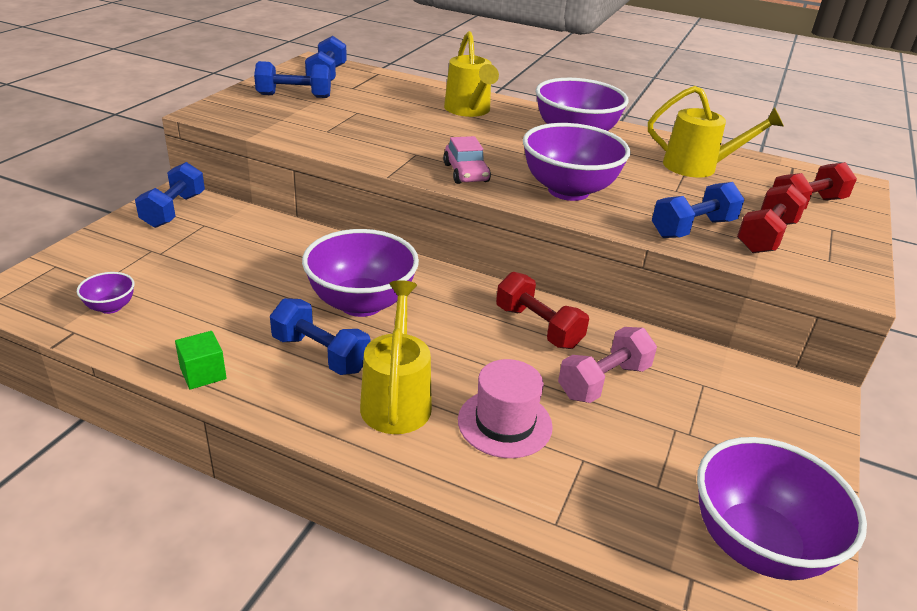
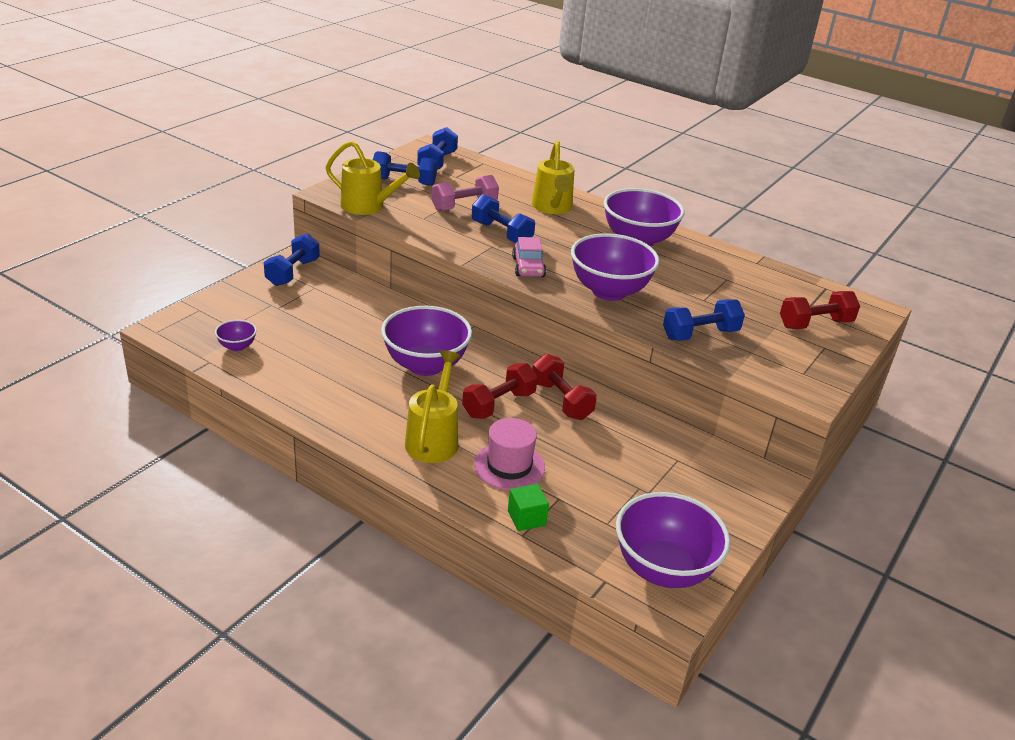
camera: 10 degrees right, 0 degrees up
green cube [175,331,227,390] -> green cube moved to [508,484,549,531]
blue dumbbell [270,298,371,375] -> blue dumbbell moved to [472,194,535,243]
pink dumbbell [558,327,657,403] -> pink dumbbell moved to [431,175,499,211]
yellow watering can [648,86,784,177] -> yellow watering can moved to [326,141,420,215]
red dumbbell [737,184,807,253] -> red dumbbell moved to [462,363,538,419]

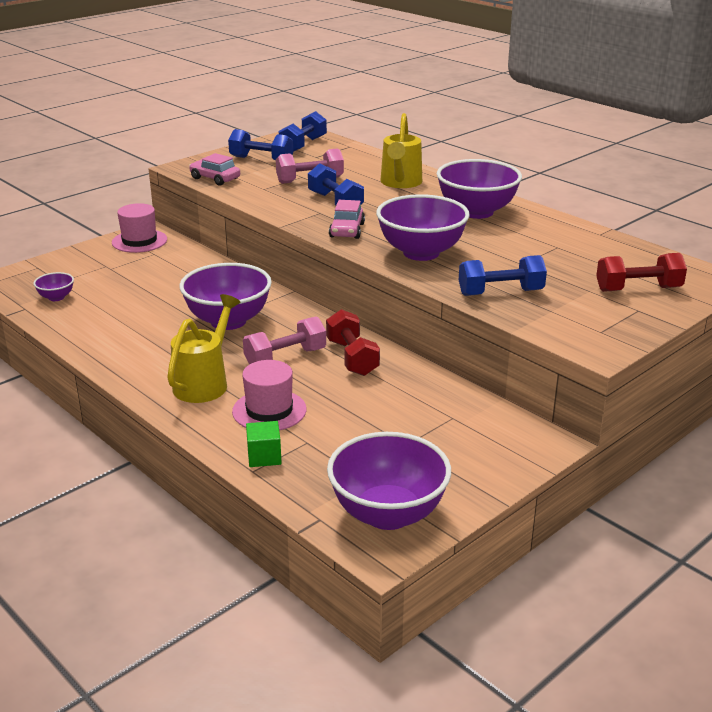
camera: 15 degrees right, 5 degrees down
blue dumbbell [264,234,320,286] -> pink hat [112,203,167,253]
yellow watering can [326,141,420,215] -> pink car [189,153,240,186]
red dumbbell [462,363,538,419] -> pink dumbbell [243,316,326,365]

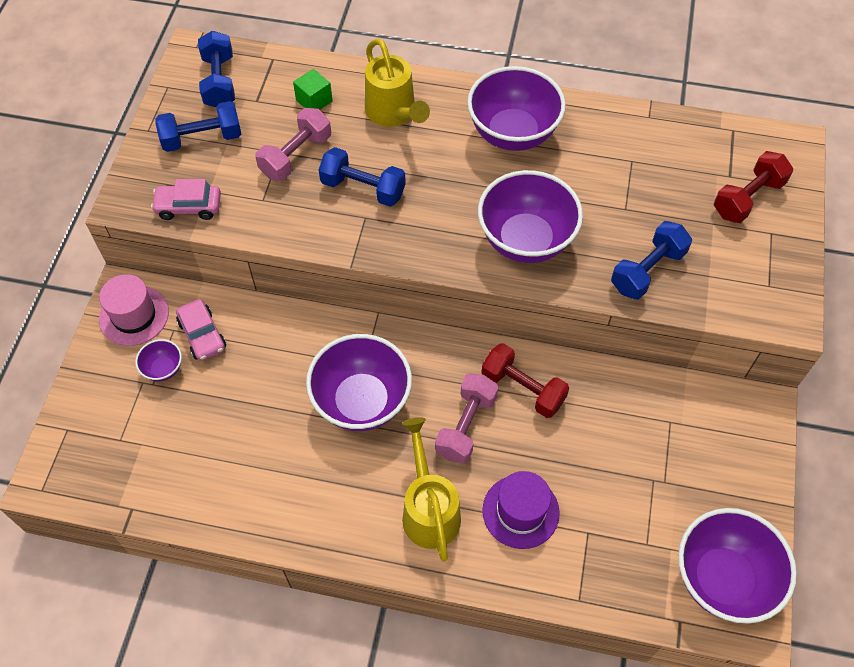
camera: 35 degrees left, 30 degrees up
purple bowl [33,272,74,301] -> purple bowl moved to [135,339,182,381]
pink hat [232,360,307,431] -> purple hat [483,471,560,549]
green cube [246,421,282,467] -> green cube moved to [293,69,333,110]
pink car [329,200,365,239] -> pink car moved to [176,299,226,361]

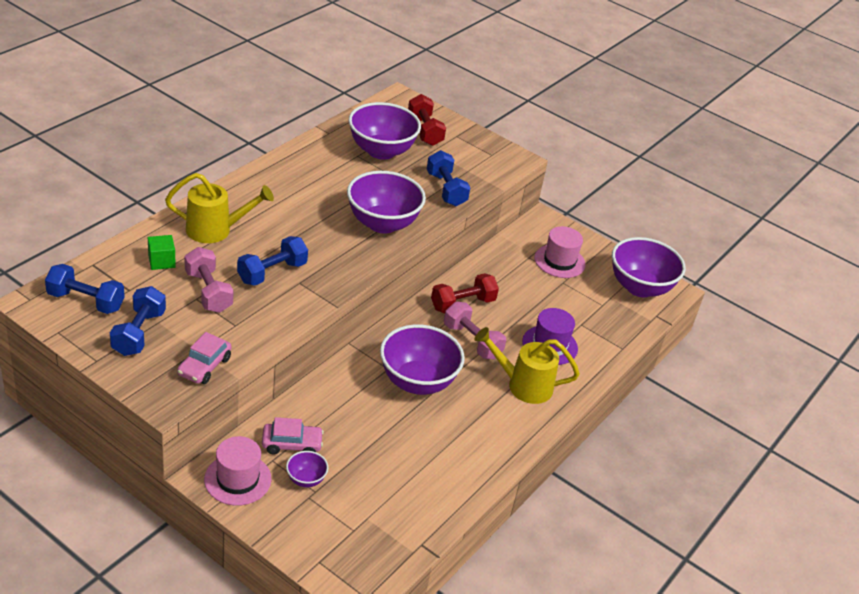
camera: 70 degrees left, 20 degrees down
purple bowl [467,66,566,151] -> purple bowl moved to [348,102,421,160]
none -> pink hat [534,226,586,278]

